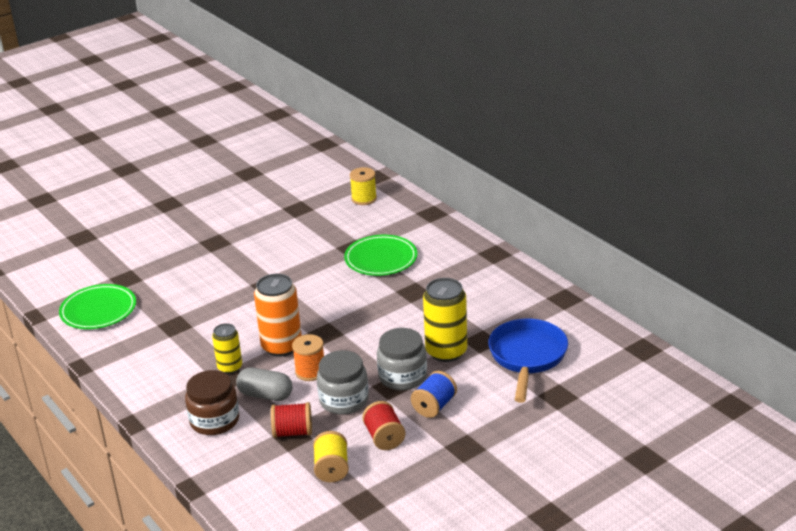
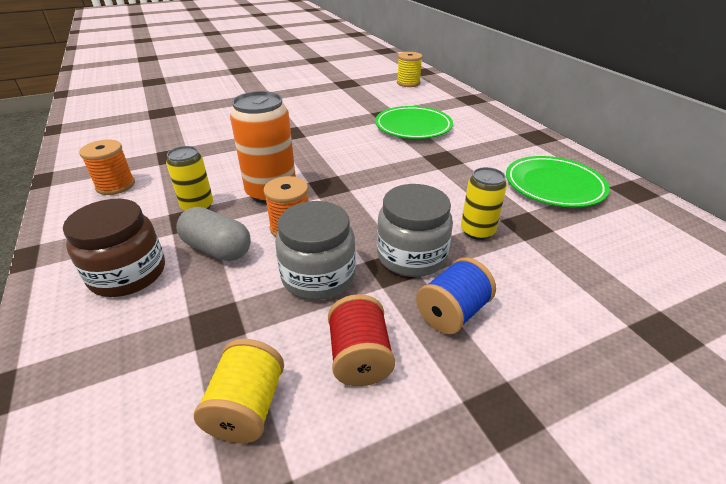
camera: 10 degrees right, 5 degrees up
green plate [59,284,136,329] -> green plate moved to [506,156,609,207]
red spool [271,402,312,438] -> none
yellow can [423,278,467,362] -> yellow can [461,167,507,240], size x0.60
blue pan [488,319,568,403] -> none
none -> orange spool [79,140,135,195]

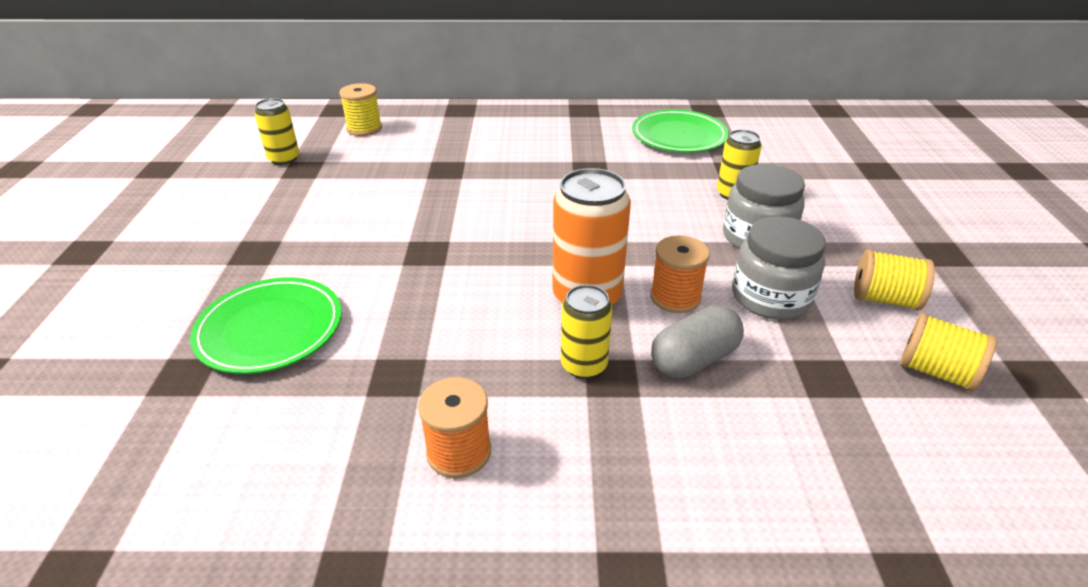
camera: 65 degrees left, 0 degrees up
brown jar [63,199,165,297] -> none
red spool [328,294,395,386] -> yellow spool [854,249,935,311]
green plate [375,106,453,139] -> green plate moved to [190,277,342,374]
blue spool [416,257,496,334] -> none
none -> yellow can [254,98,299,165]

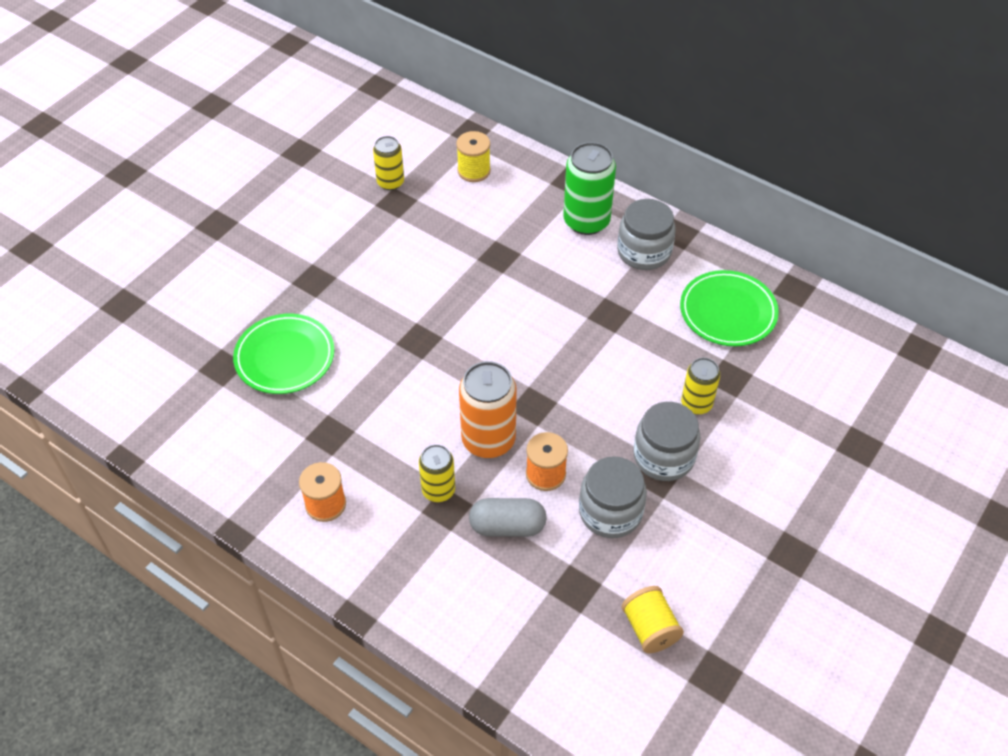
camera: 35 degrees right, 15 degrees up
yellow spool [854,249,935,311] -> none
none -> green can [563,142,616,235]
none -> grey jar [617,199,676,270]

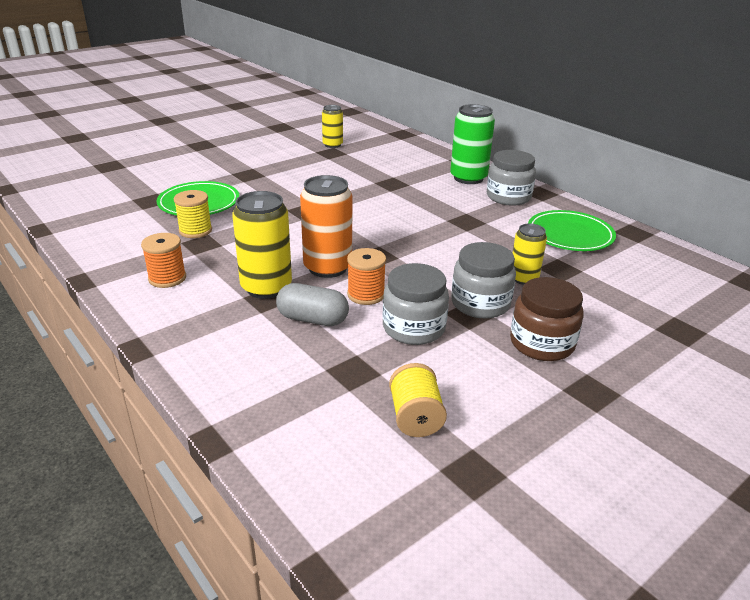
camera: 15 degrees right, 20 degrees down
yellow can [419,444,455,502] -> yellow can [232,191,292,299], size x1.66
yellow spool [456,131,491,182] -> yellow spool moved to [174,190,212,238]
none -> brown jar [510,277,583,361]

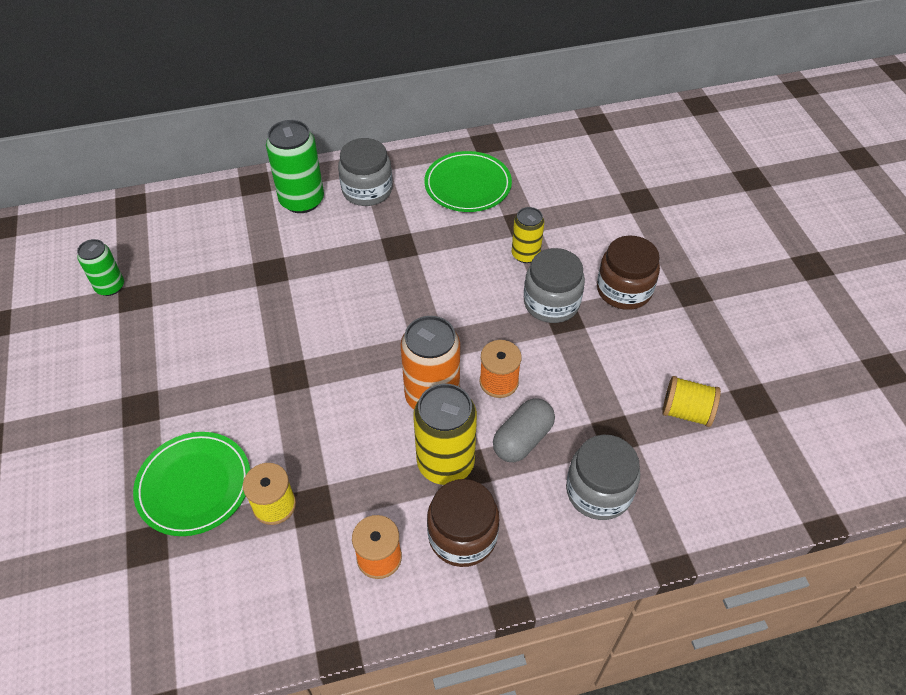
camera: 65 degrees left, 20 degrees up
yellow can [322,105,343,148] -> green can [77,239,124,296]
grey jar [383,263,449,345] -> grey jar moved to [566,435,640,520]
none -> brown jar [427,479,499,567]

